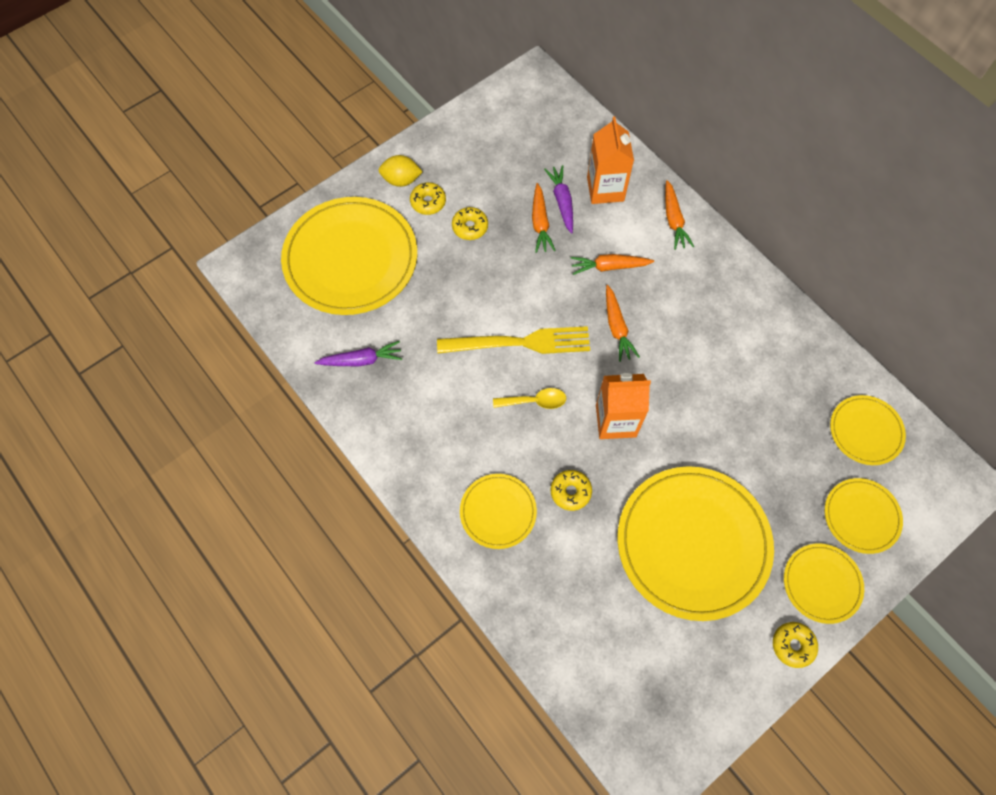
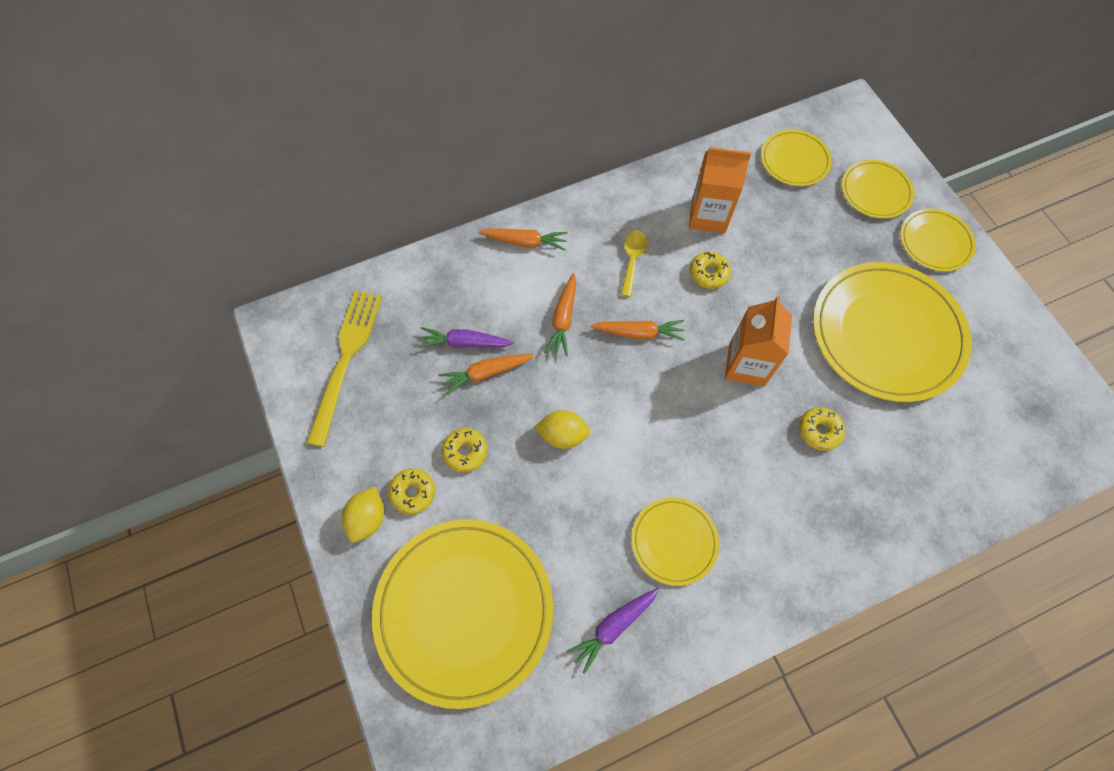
camera: 75 degrees left, 0 degrees up
purple carrot [314,341,402,366] -> purple carrot turned 135 degrees counterclockwise [566,588,659,674]
yellow fork [437,326,590,354] -> yellow fork moved to [307,291,382,447]
yellow plate [460,474,537,549] -> yellow plate moved to [632,498,719,586]
yellow spoon [493,388,566,409] -> yellow spoon moved to [621,231,647,297]
orange carrot [532,183,556,253] -> orange carrot turned 150 degrees clockwise [438,354,534,395]
orange carton [587,116,634,204] -> orange carton moved to [689,147,751,233]
yellow donut [773,622,818,668] -> yellow donut moved to [689,251,731,289]
none -> yellow lemon [535,410,590,449]

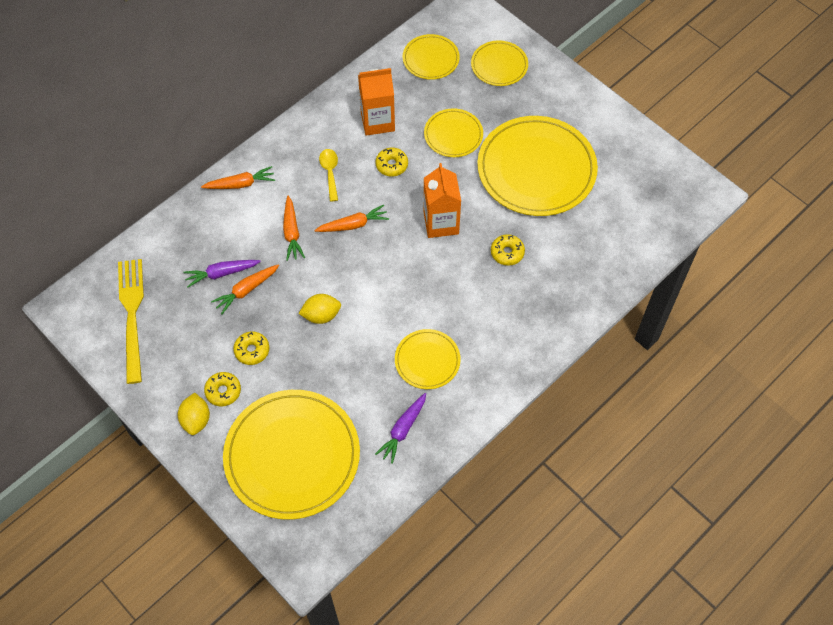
camera: 20 degrees left, 5 degrees down
yellow plate [900,209,976,272] -> yellow plate moved to [424,108,483,157]

